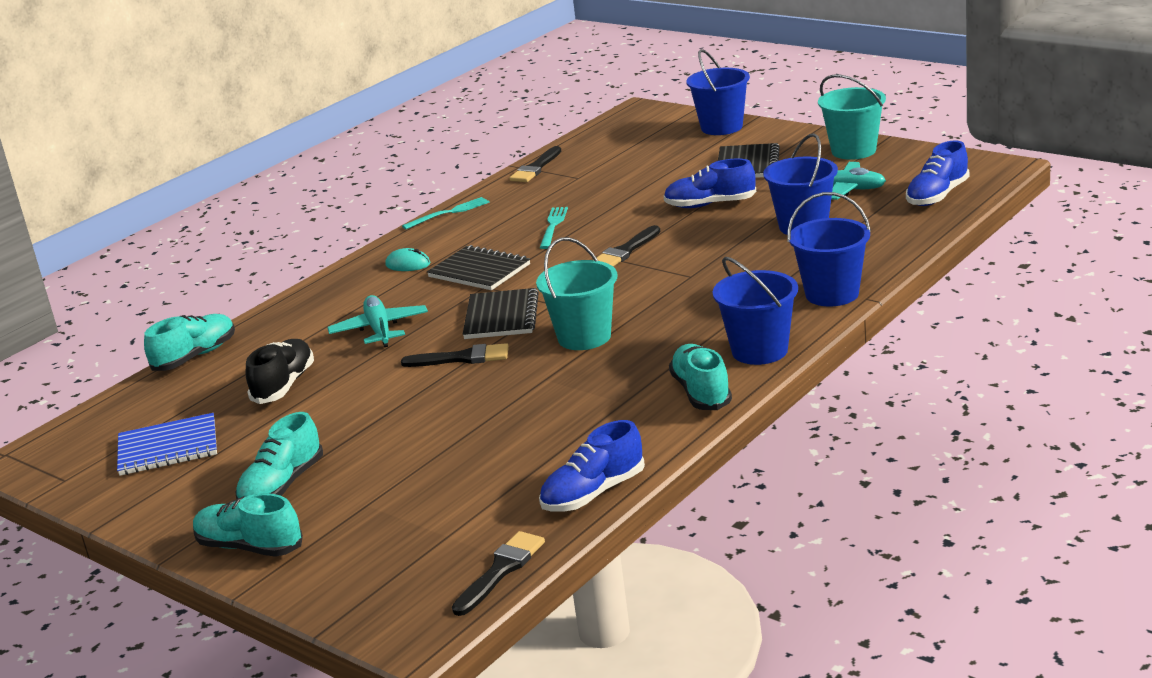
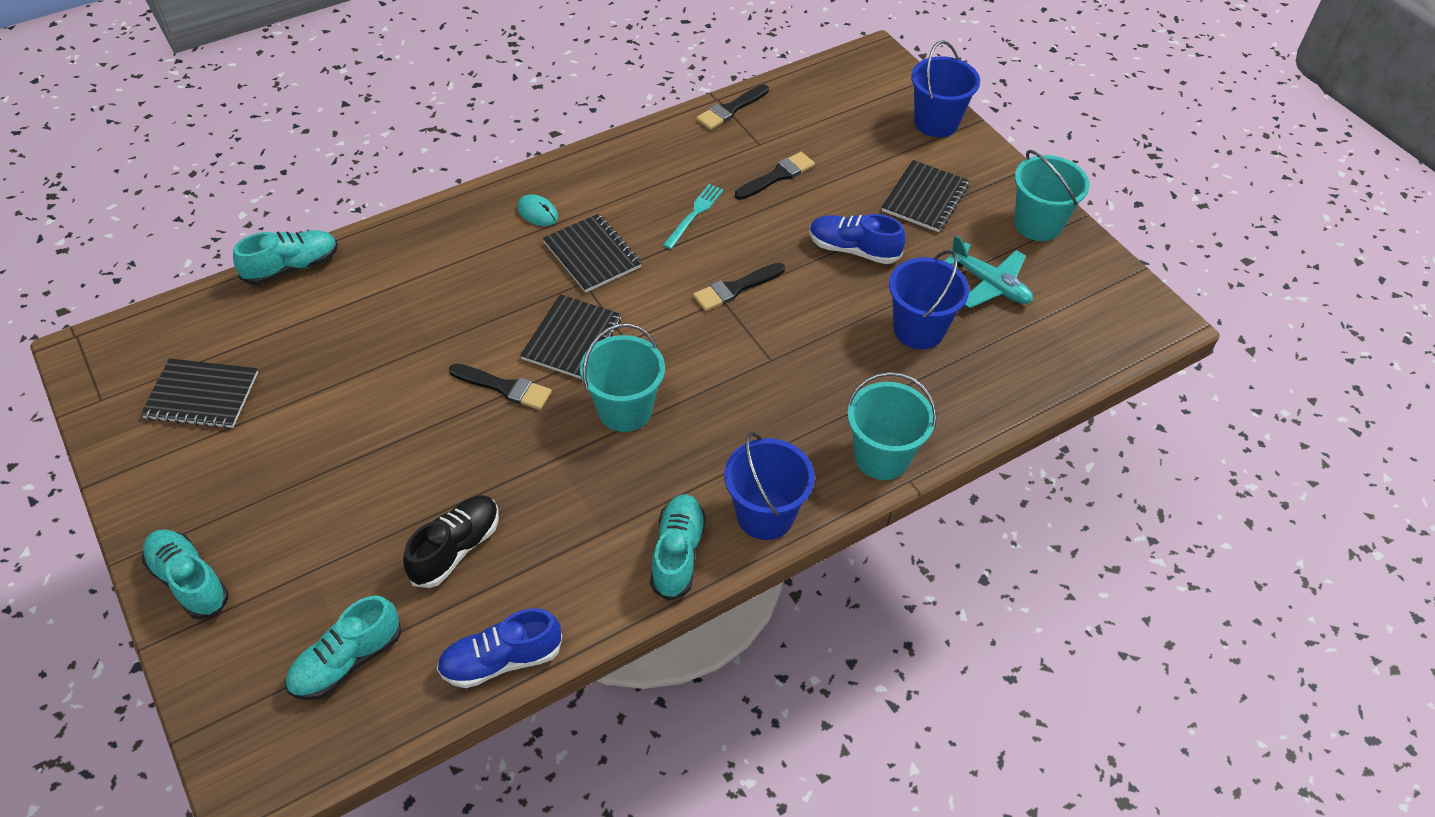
camera: 15 degrees right, 25 degrees up
blue notebook [117,413,217,476] -> black notebook [140,358,258,429]
turquoise shoe [235,412,323,499] -> turquoise shoe moved to [285,596,401,700]
black shoe [246,339,314,404] -> black shoe moved to [403,495,499,588]
turquoise plane [327,295,428,347] -> none
turquoise fork [402,197,490,229] -> none
black brush [452,531,545,616] -> black brush moved to [735,152,815,200]
blue bucket [787,192,871,306] -> turquoise bucket [847,372,937,480]
blue shoe [906,140,970,206] -> none

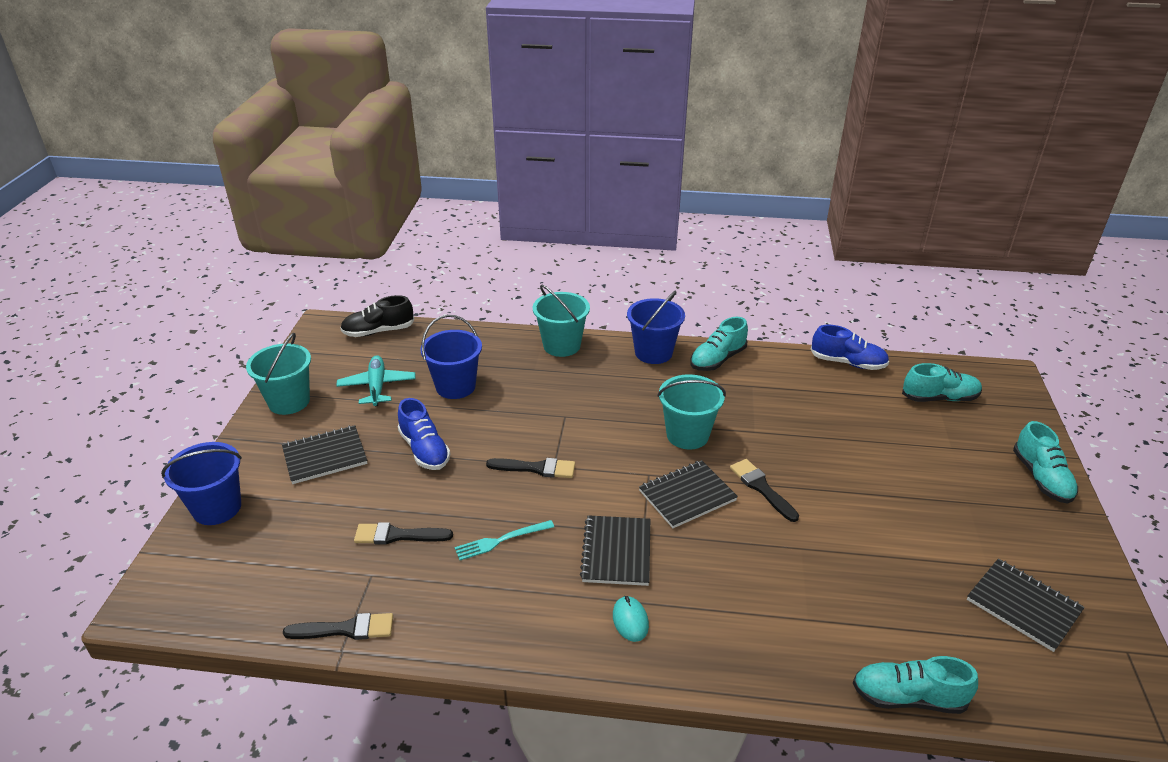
camera: 140 degrees left, 15 degrees down
black shoe [403,495,499,588] -> black shoe moved to [340,295,414,337]

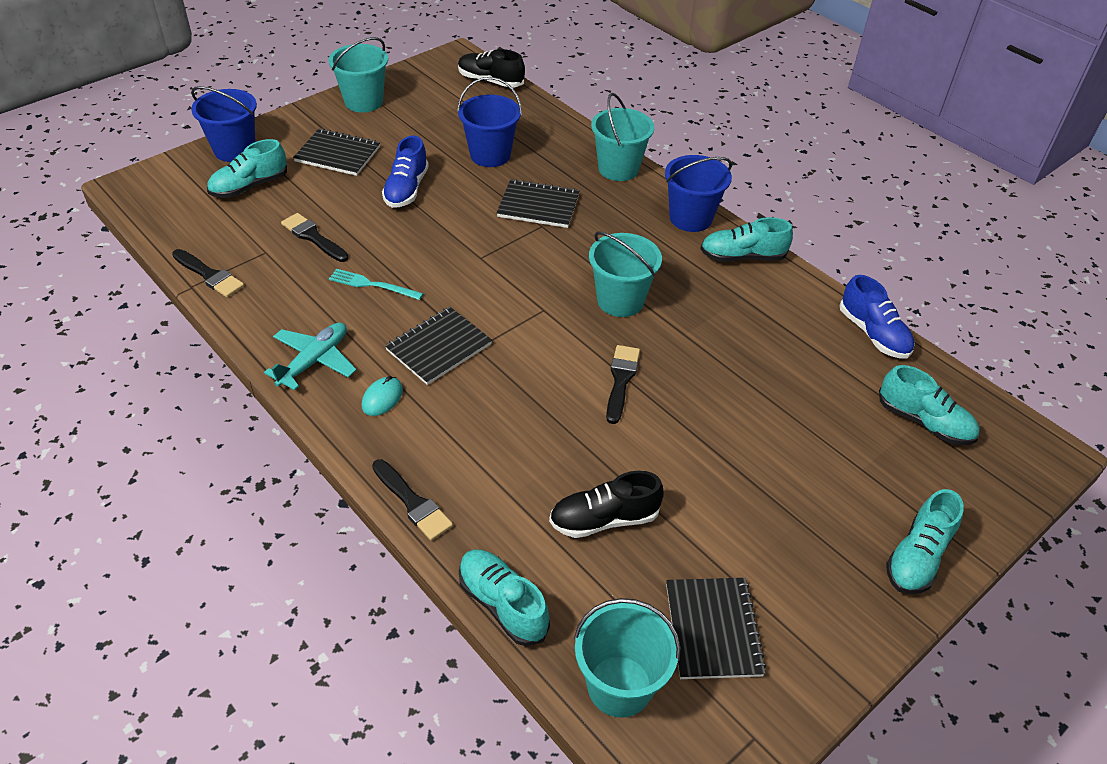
camera: 40 degrees right, 10 degrees up
turquoise plane [336,355,415,406] -> turquoise plane moved to [264,323,356,390]
black brush [486,458,575,478] -> black brush moved to [372,459,453,541]
black notebook [639,460,738,528] -> black notebook moved to [497,179,580,228]
none -> turquoise shoe [207,139,287,198]
none -> black shoe [549,471,664,538]
none -> turquoise bucket [574,598,681,718]

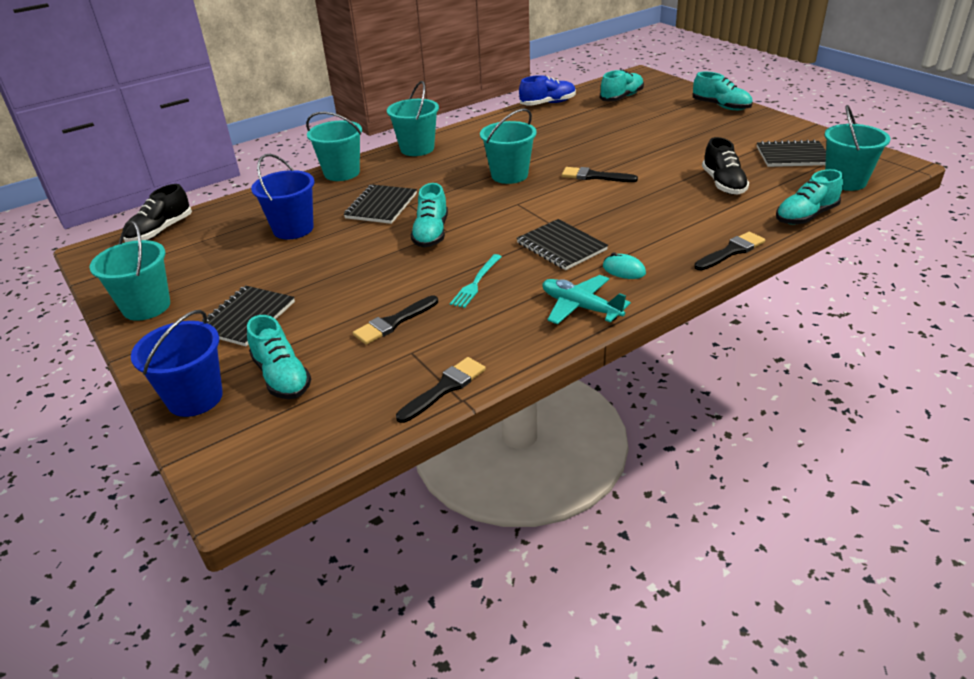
camera: 80 degrees left, 10 degrees down
blue shoe [382,136,429,208] -> none
blue bucket [665,155,732,232] -> turquoise bucket [387,81,439,156]
turquoise shoe [700,217,793,262] -> turquoise shoe moved to [411,183,448,248]

